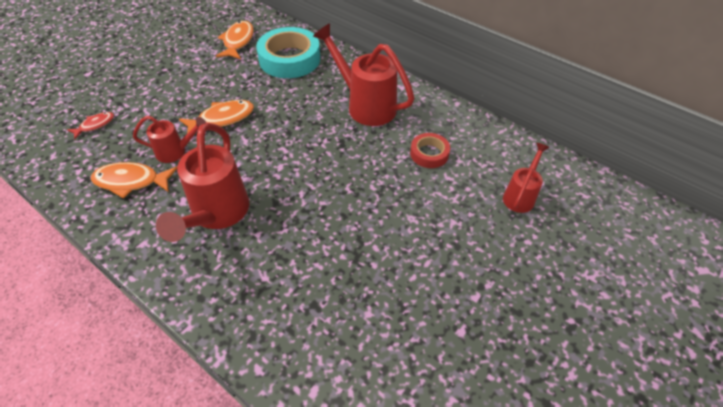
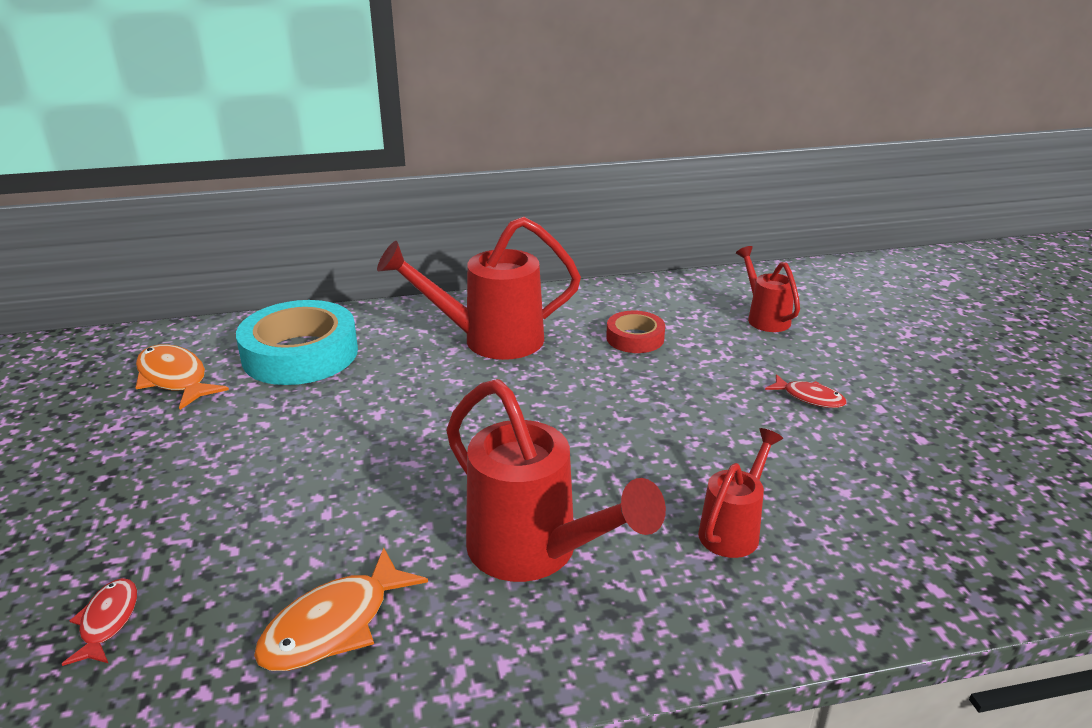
camera: 50 degrees left, 20 degrees down
red watering can [133,116,206,163] -> red watering can moved to [698,428,783,558]
orange fish [179,100,254,133] -> none
none -> red fish [765,374,847,408]

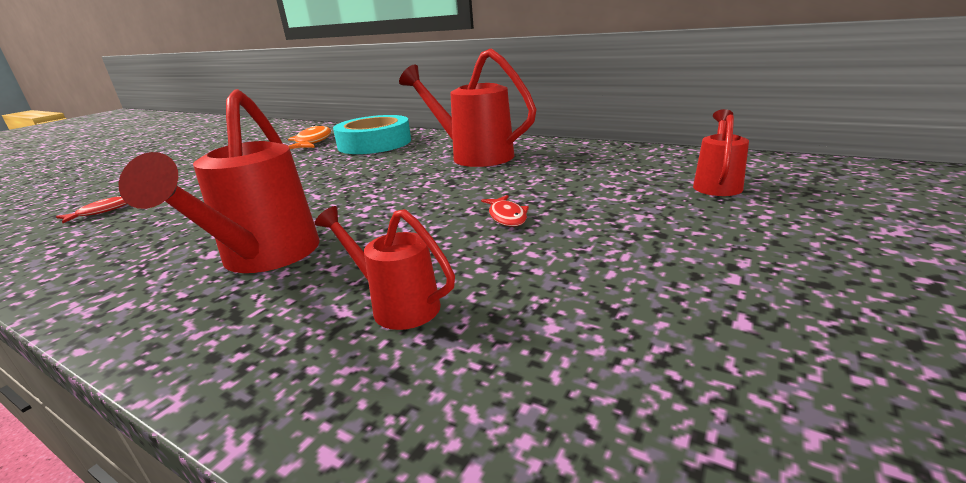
camera: 45 degrees right, 5 degrees down
orange fish [254,548,428,671] -> none
red tape [606,311,665,353] -> none
red watering can [698,428,783,558] -> red watering can turned 135 degrees counterclockwise [314,206,455,330]
red fish [765,374,847,408] -> red fish moved to [481,195,529,227]

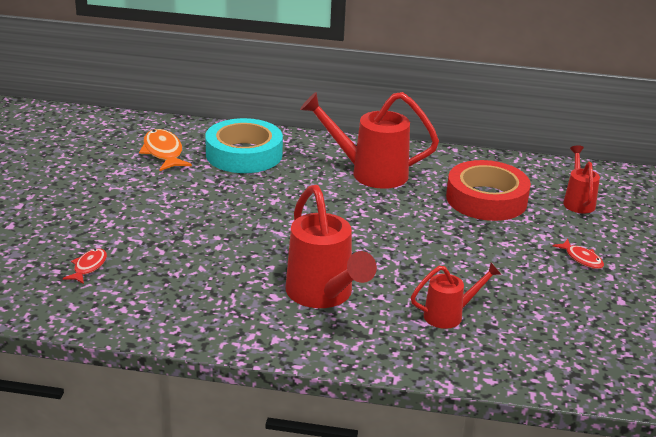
camera: 25 degrees left, 5 degrees up
red watering can [314,206,455,330] -> red watering can turned 150 degrees clockwise [411,263,502,329]
red fish [481,195,529,227] -> red fish moved to [553,239,604,269]
none -> red tape [446,160,531,221]

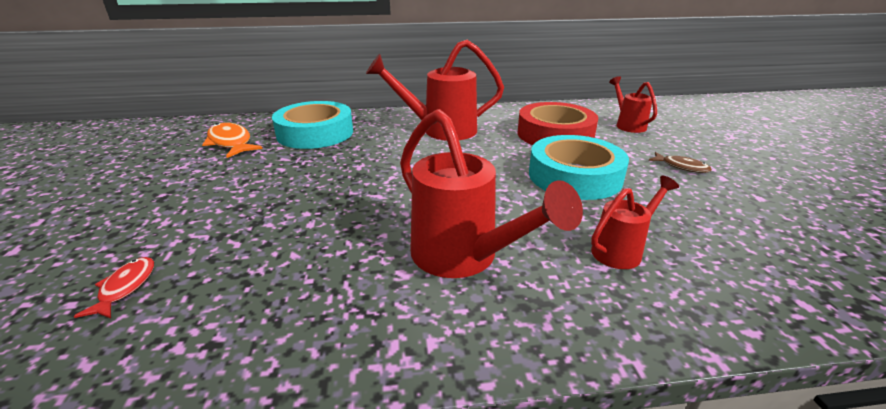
camera: 15 degrees left, 0 degrees up
red fish [553,239,604,269] -> brown fish [649,152,712,173]
none -> turquoise tape [529,135,629,200]

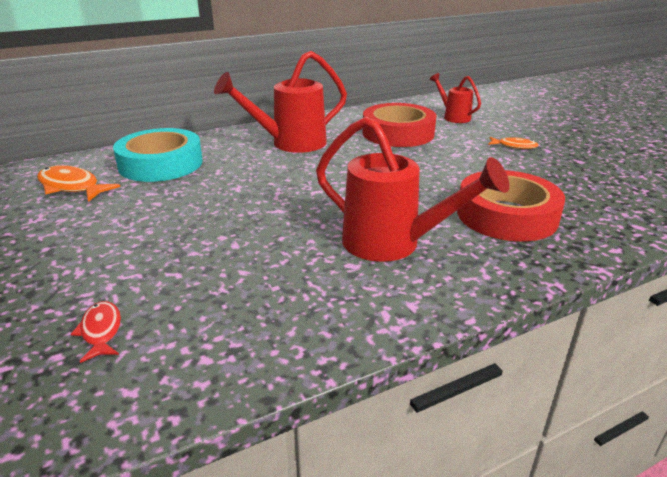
camera: 20 degrees left, 0 degrees up
turquoise tape [529,135,629,200] -> none
red watering can [591,176,679,269] -> red tape [457,170,565,242]
brown fish [649,152,712,173] -> orange fish [488,137,539,149]

